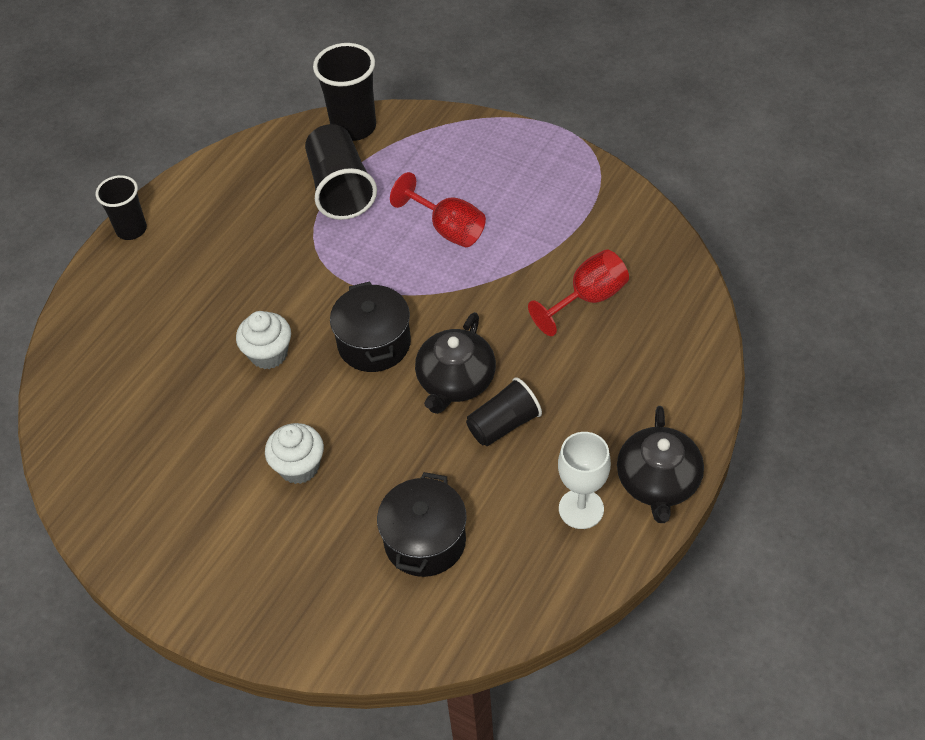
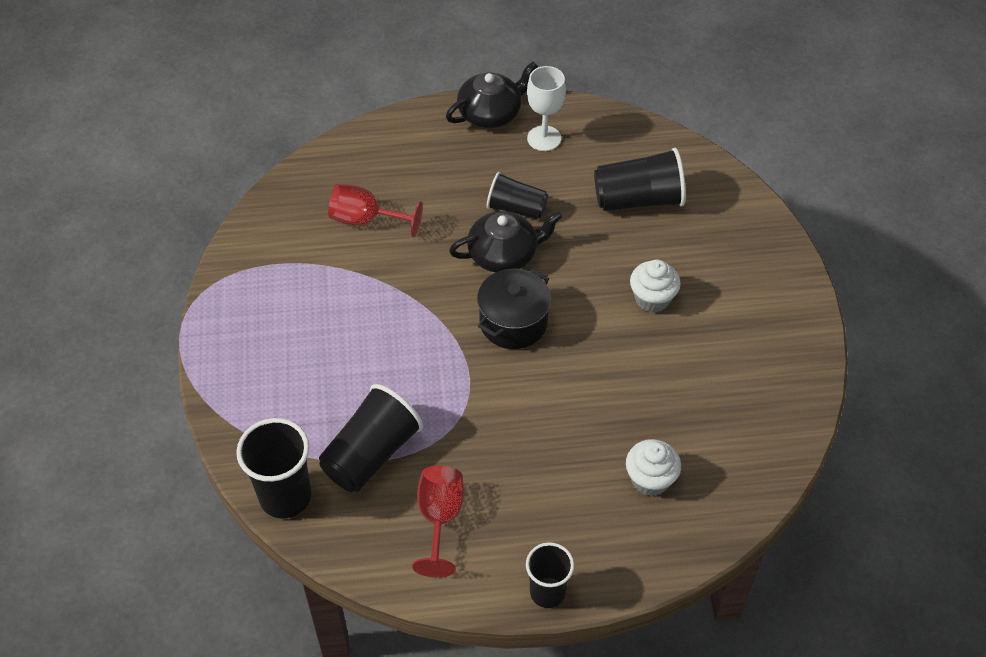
camera: 130 degrees left, 0 degrees up
white cupcake [236,311,291,369] -> white cupcake moved to [626,439,681,496]
black pot [377,472,467,577] -> black cup [594,148,686,211]
red goblet [390,172,486,247] -> red goblet moved to [412,465,464,578]

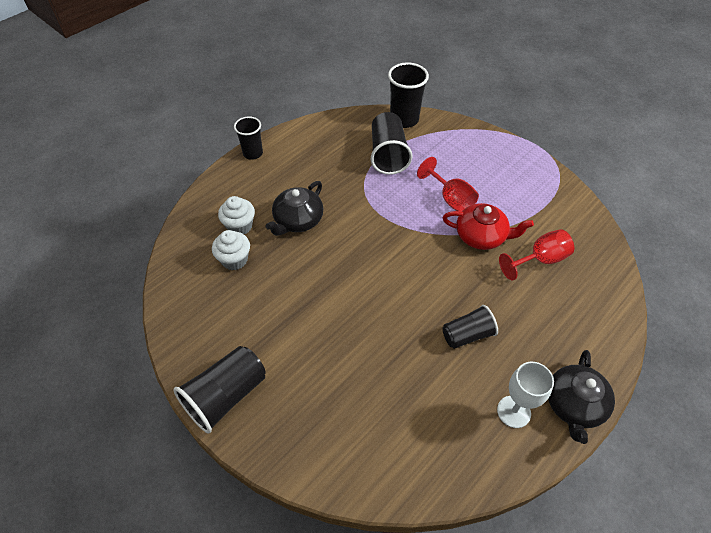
camera: 140 degrees right, 0 degrees up
red goblet [412,465,464,578] -> red goblet moved to [417,157,479,212]
black teapot [449,211,562,272] -> black teapot moved to [266,181,323,236]
black pot [477,269,551,349] -> none
black cup [594,148,686,211] -> black cup moved to [173,346,266,433]
white cupcake [630,259,681,313] -> white cupcake moved to [212,230,250,270]
none -> red teapot [443,203,534,250]

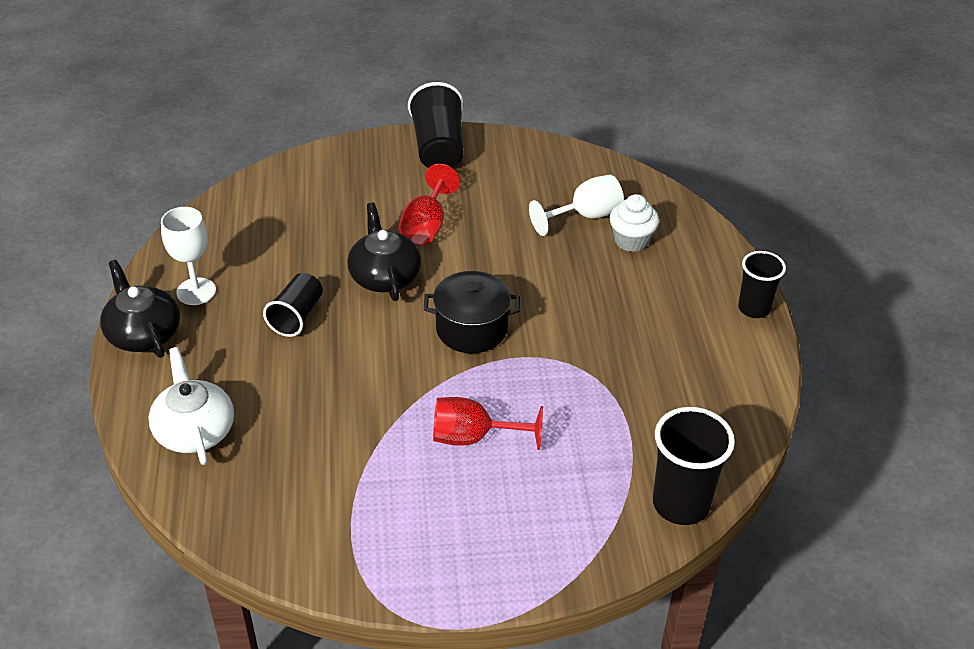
camera: 130 degrees right, 10 degrees down
white cupcake [212,230,250,270] -> white goblet [529,174,624,236]
black teapot [266,181,323,236] -> black teapot moved to [347,203,421,301]
black cup [371,112,413,175] -> none
red teapot [443,203,534,250] -> none
red goblet [499,229,574,281] -> red goblet moved to [399,164,460,245]
none -> white teapot [149,347,234,465]
none -> black pot [424,271,520,353]

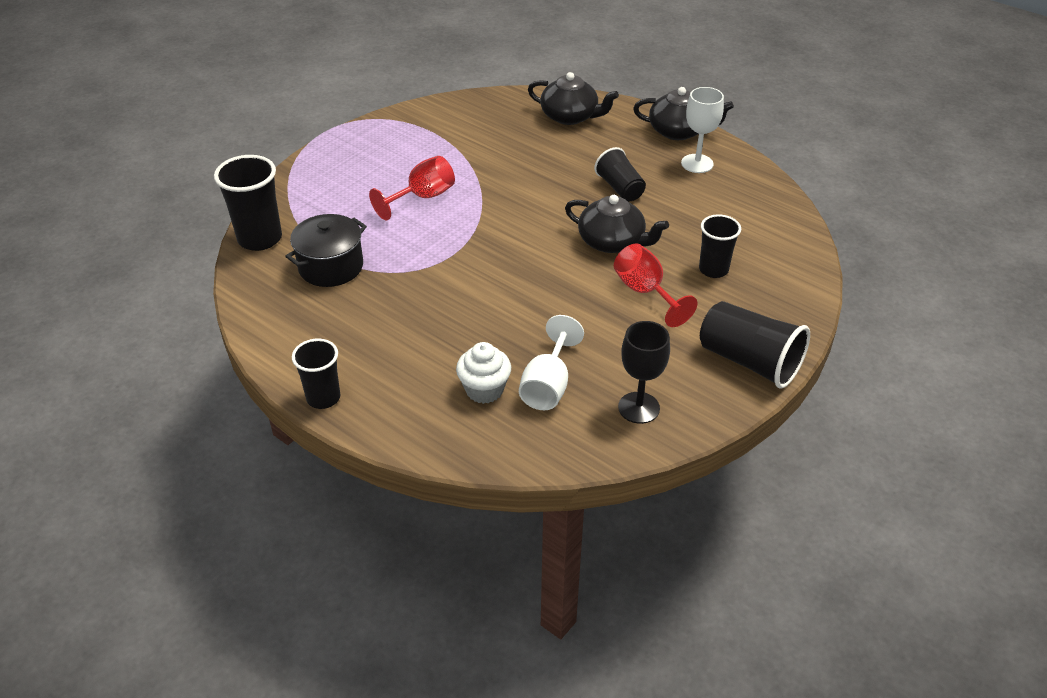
camera: 135 degrees right, 0 degrees up
white teapot [149,347,234,465] -> black teapot [528,72,619,125]
black pot [424,271,520,353] -> black pot moved to [285,214,367,287]
none -> black goblet [618,321,670,424]
none -> black cup [699,214,741,278]

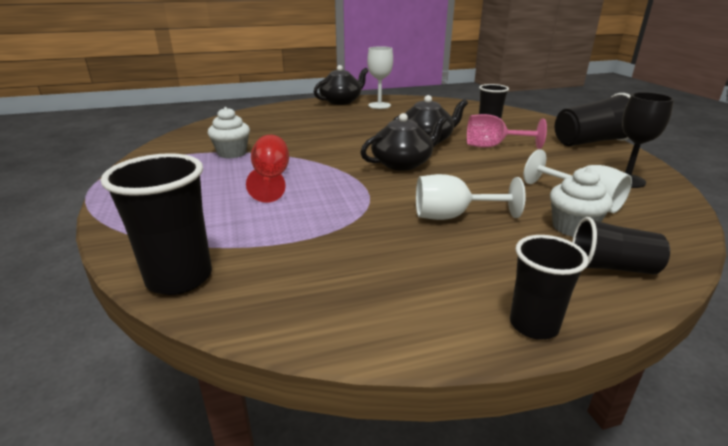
camera: 55 degrees left, 15 degrees down
black pot [285,214,367,287] -> none
black teapot [528,72,619,125] -> black teapot moved to [360,113,447,171]
black cup [594,147,646,202] -> black cup moved to [572,217,670,274]
red goblet [614,243,698,327] -> pink goblet [467,114,547,149]
none -> white cupcake [208,107,250,159]
none -> white goblet [416,174,526,220]

